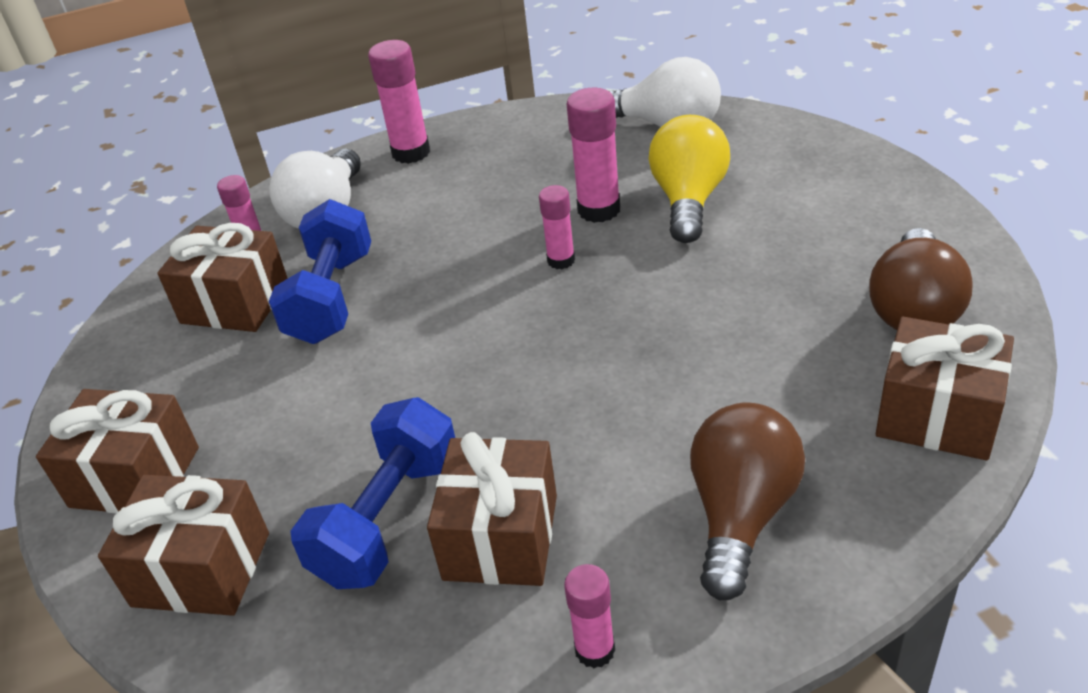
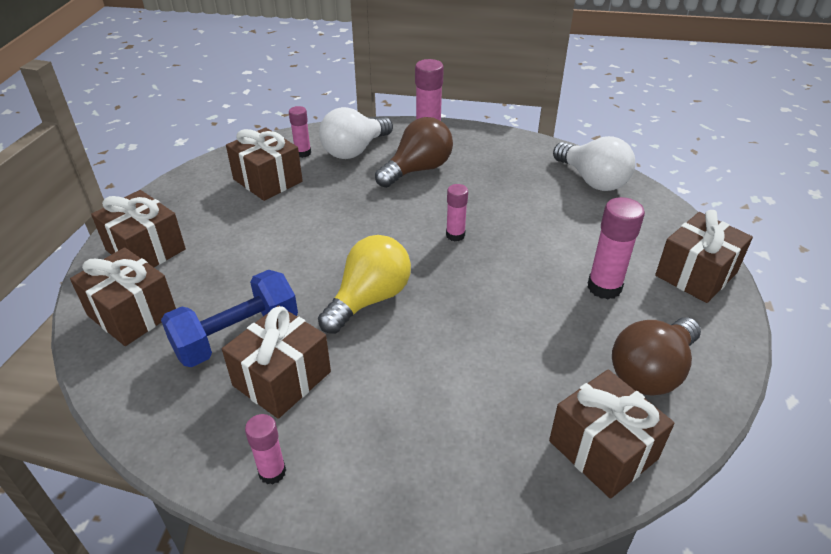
camera: 25 degrees right, 0 degrees up
blue dumbbell [269,199,371,344] -> none
pink glue stick [567,88,620,223] -> pink glue stick moved to [587,197,645,299]
yellow light bulb [648,115,730,243] -> yellow light bulb moved to [318,235,411,334]
brown light bulb [690,402,805,600] -> brown light bulb moved to [375,117,453,188]
none -> brown gift [655,210,753,303]

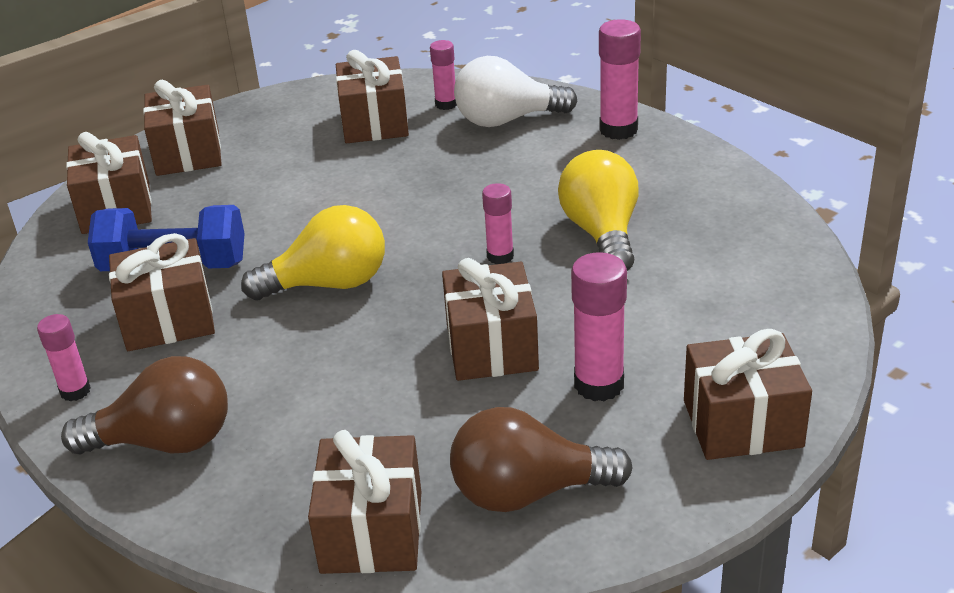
camera: 40 degrees right, 5 degrees down
brown light bulb [375,117,453,188] -> brown light bulb moved to [61,356,228,455]
white light bulb [553,136,635,191] -> none
none -> brown gift [442,258,539,381]
none -> yellow light bulb [558,150,638,271]

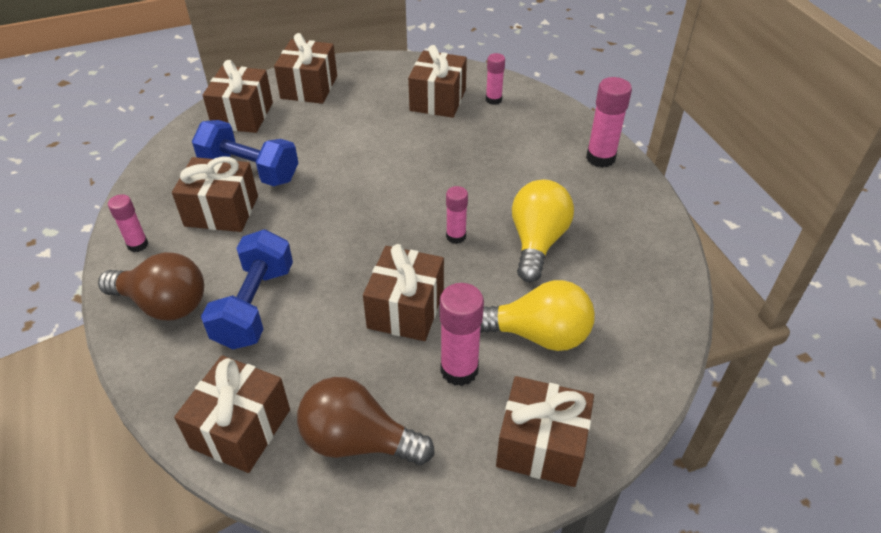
camera: 20 degrees right, 10 degrees up
yellow light bulb [241,205,385,301] -> yellow light bulb moved to [480,280,595,351]
white light bulb [454,56,577,127] -> none
none -> blue dumbbell [201,229,293,349]

